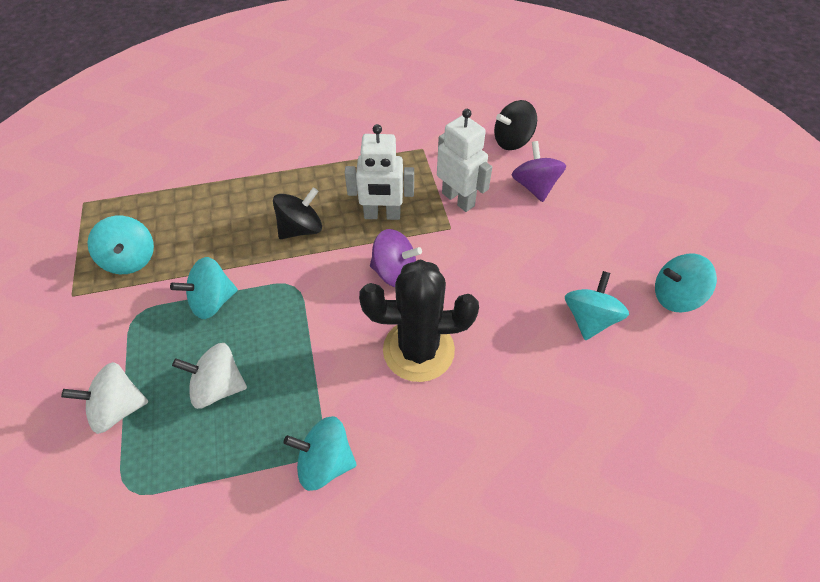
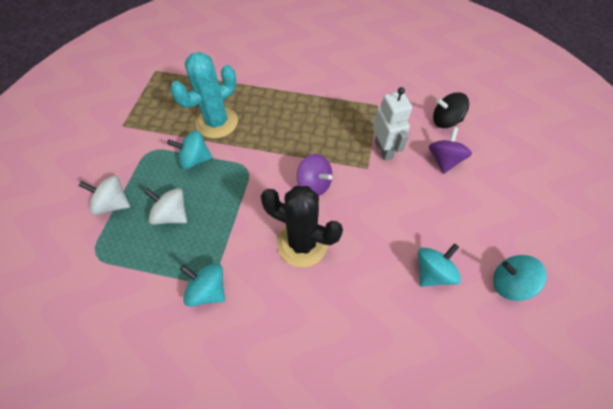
camera: 25 degrees right, 5 degrees up
turquoise spinning top [87,216,154,274] -> none
black spinning top [273,187,322,239] -> none
white robot [345,124,414,220] -> none
none -> turquoise cactus [170,52,238,139]

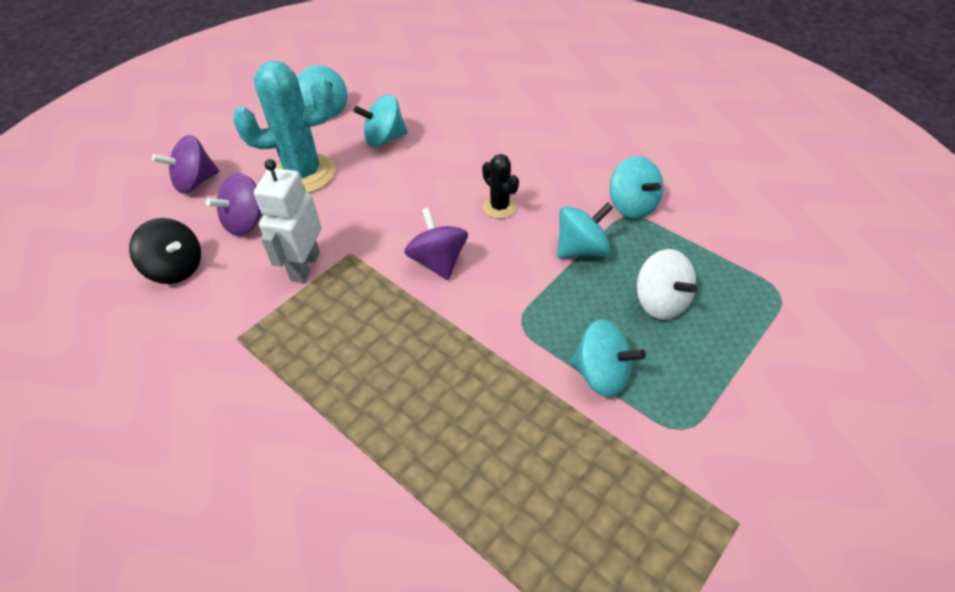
camera: 150 degrees left, 10 degrees down
white spinning top [78,176,130,215] -> none
turquoise cactus [170,52,238,139] -> turquoise cactus moved to [233,61,335,193]
black cactus [261,186,343,267] -> black cactus [482,154,519,218], size x0.50
none -> purple spinning top [152,135,219,193]
none -> turquoise spinning top [557,203,613,258]

